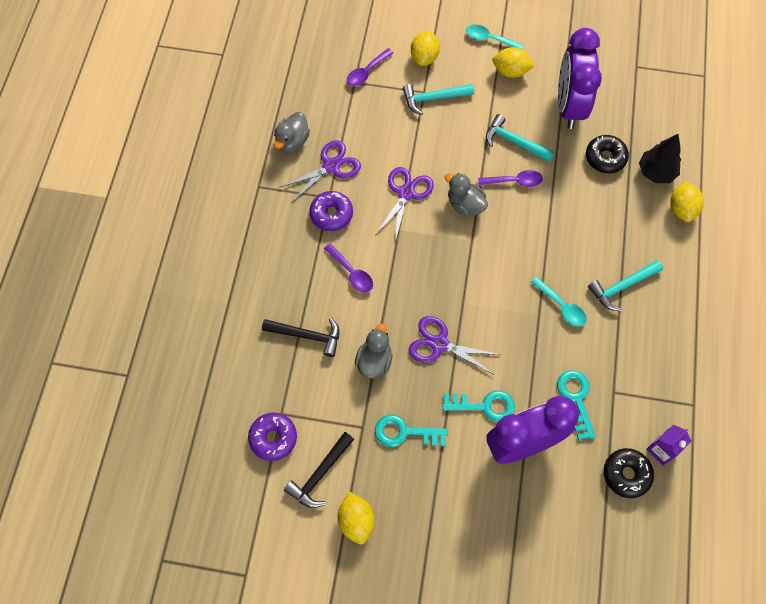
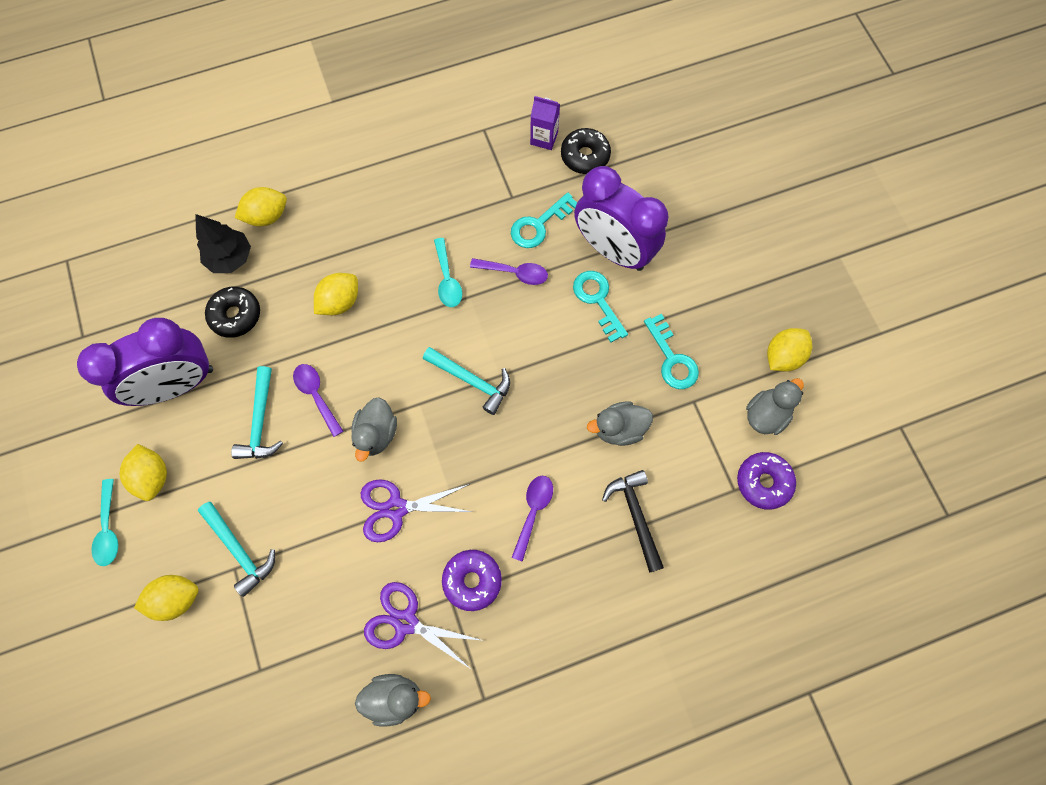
camera: 120 degrees left, 5 degrees up
black hammer [284,432,354,508] -> grey duck [746,378,804,435]
purple spoon [347,48,394,86] -> purple spoon moved to [470,258,548,285]
purple scissors [408,316,501,374] -> none
turquoise spoon [531,277,587,327] -> turquoise spoon turned 150 degrees clockwise [434,238,462,307]
turquoise hammer [588,260,663,311] -> turquoise hammer moved to [423,347,510,415]
none -> yellow lemon [314,273,358,315]

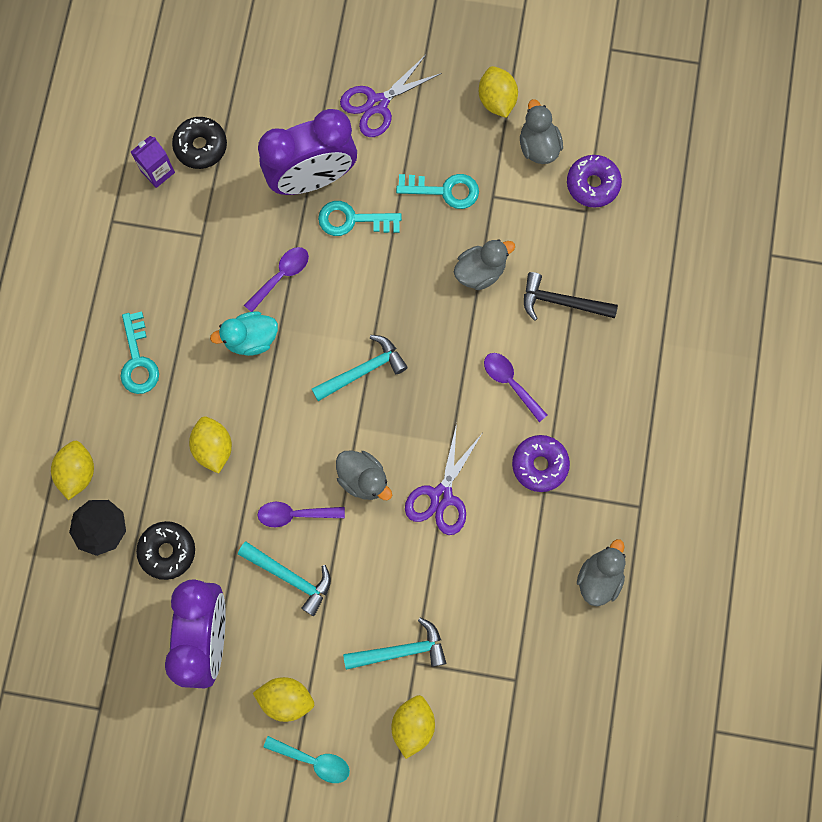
camera: 60 degrees left, 5 degrees up
purple scissors [364,582,484,670] -> purple scissors moved to [340,55,442,137]
turquoise spoon [434,238,462,307] -> turquoise duck [210,311,278,356]
turquoise key [511,192,577,248] -> turquoise key moved to [120,311,159,394]
grey duck [587,401,653,446] -> grey duck turned 135 degrees counterclockwise [454,239,515,290]

